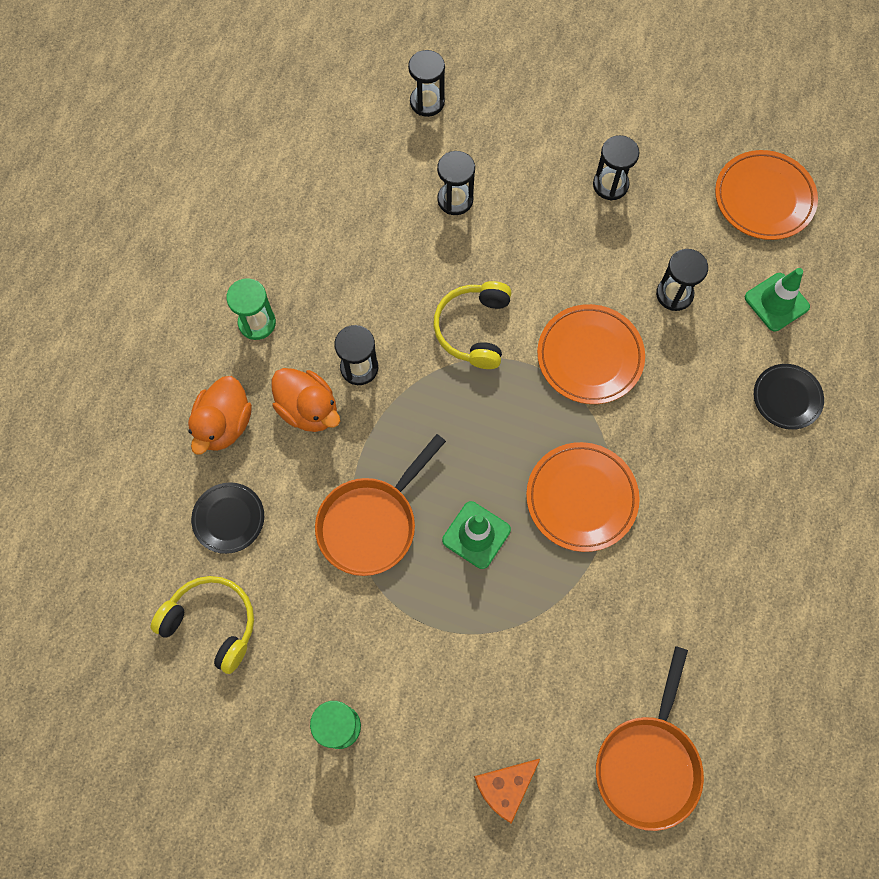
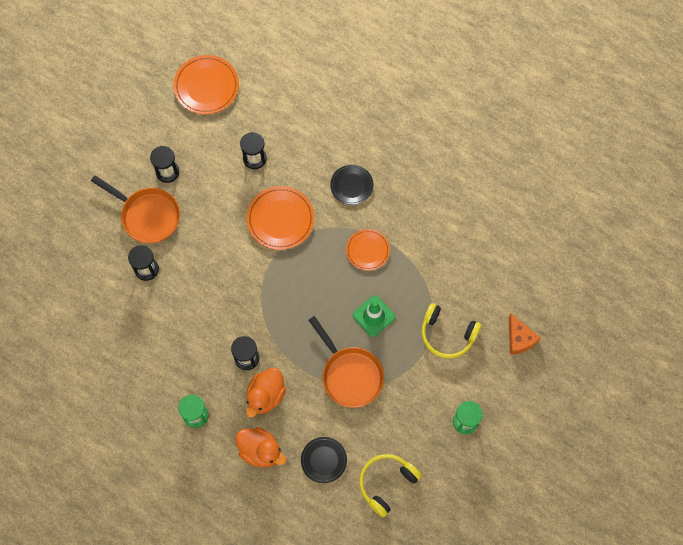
camera: 75 degrees left, 0 degrees up
orange duck [272,368,340,432] -> orange duck turned 150 degrees clockwise [246,368,286,418]
black hourglass [408,50,445,117] -> none
yellow headphones [433,281,511,369] -> yellow headphones moved to [422,303,481,358]
orange plate [526,442,640,552] -> orange plate [346,229,390,271], size x0.64
orange pan [596,646,704,831] -> orange pan moved to [91,175,180,243]
green traffic cone [745,268,810,331] -> none
black plate [754,364,824,430] -> black plate moved to [330,165,373,205]

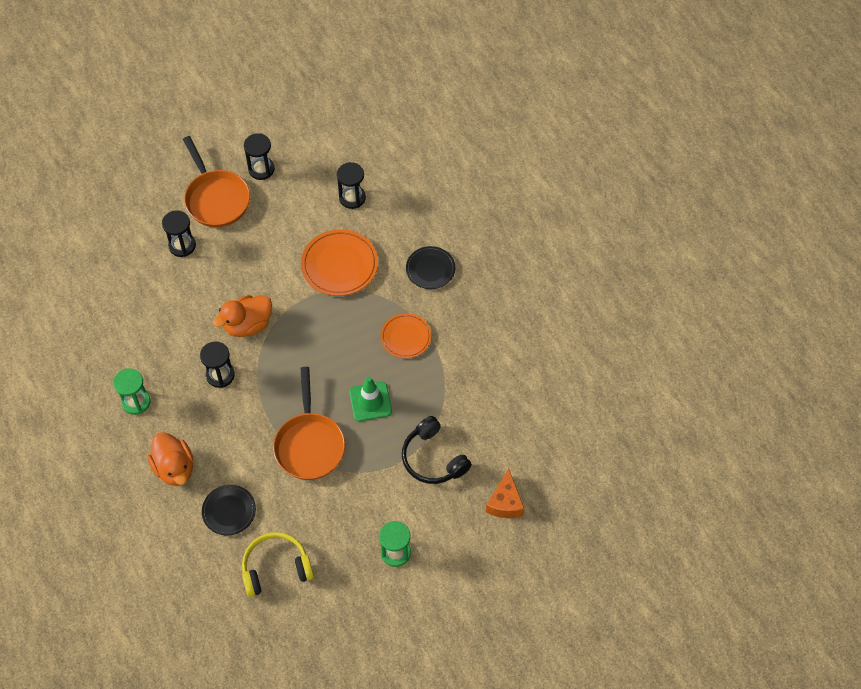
camera: 30 degrees right, 10 degrees down
orange plate [174,55,239,114] -> none
orange duck [246,368,286,418] -> orange duck moved to [213,295,272,337]
yellow headphones [422,303,481,358] -> black headphones [402,416,472,484]

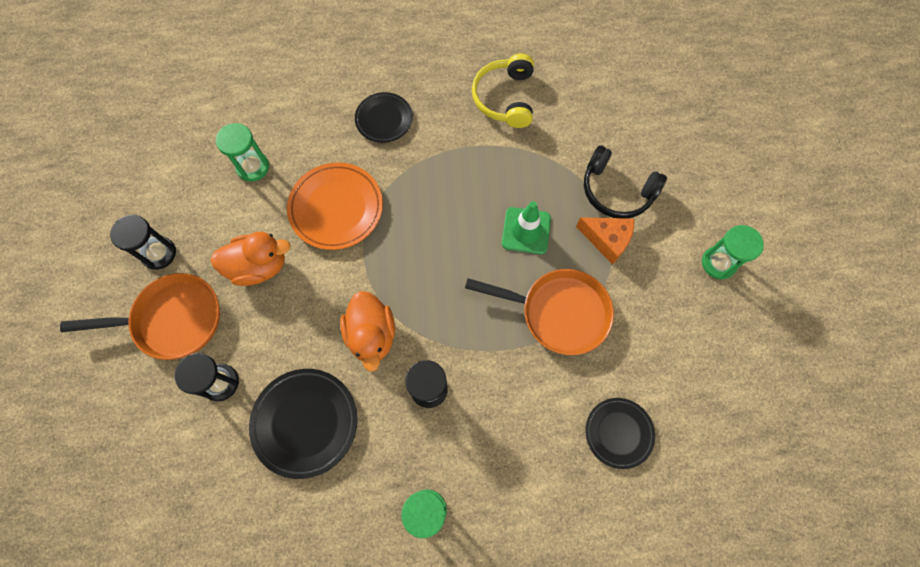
camera: 70 degrees left, 10 degrees up
orange duck [148,432,193,486] -> orange duck moved to [210,232,291,286]
yellow headphones [242,532,314,597] -> yellow headphones moved to [472,54,534,128]
black hourglass [337,162,366,209] -> green hourglass [216,123,269,182]
orange plate [381,313,431,358] -> none
black headphones [402,416,472,484] -> black headphones turned 45 degrees clockwise [584,145,667,219]
orange cheese [486,469,524,518] -> orange cheese moved to [576,217,634,264]
none -> black plate [249,369,357,479]

